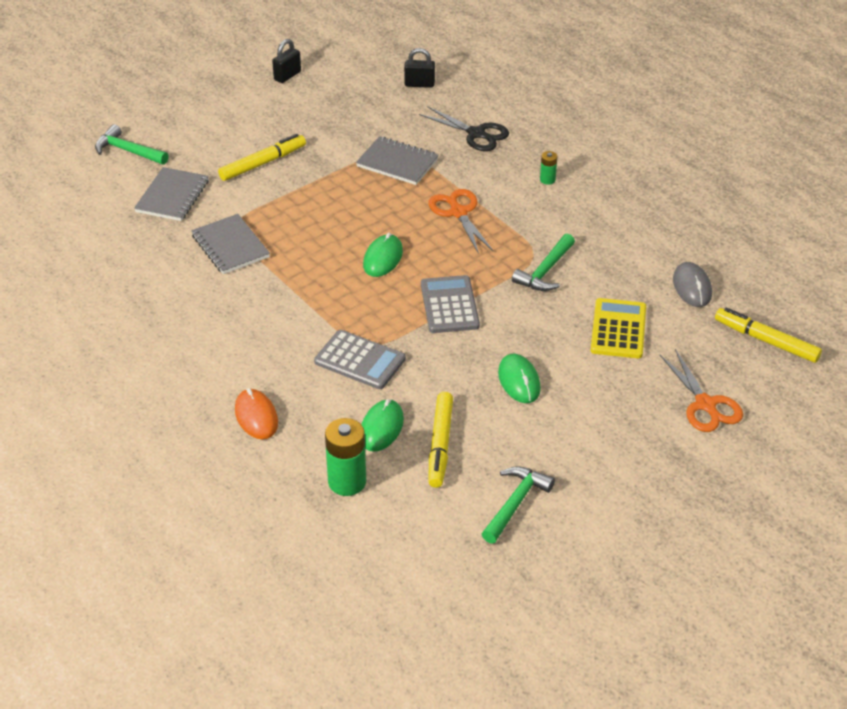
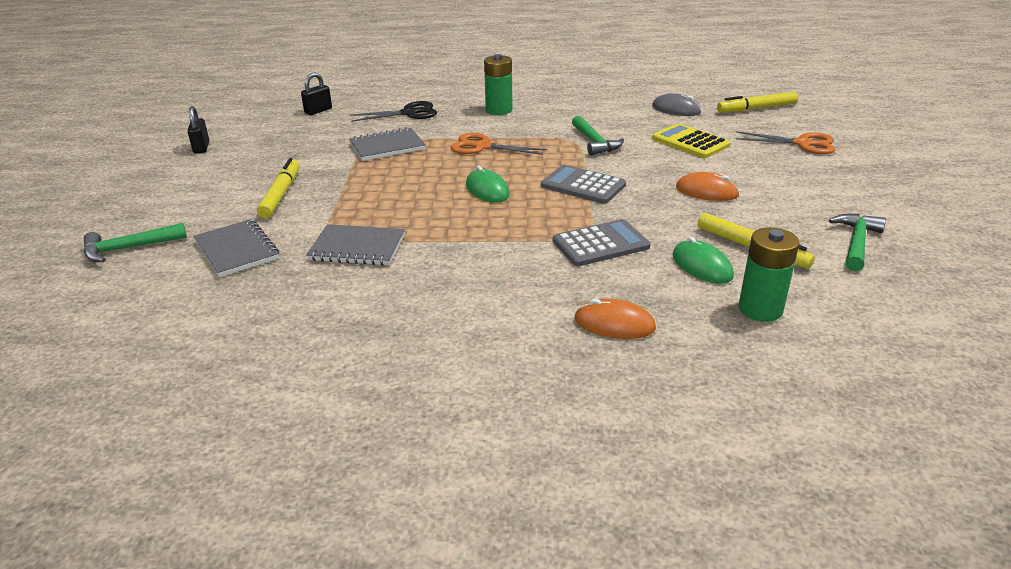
camera: 50 degrees left, 10 degrees down
green hammer [482,466,555,544] -> green hammer turned 45 degrees clockwise [829,214,886,271]
green mouse [498,354,541,403] -> orange mouse [676,172,740,201]
green battery [540,151,557,185] -> green battery [484,54,512,115], size x1.98

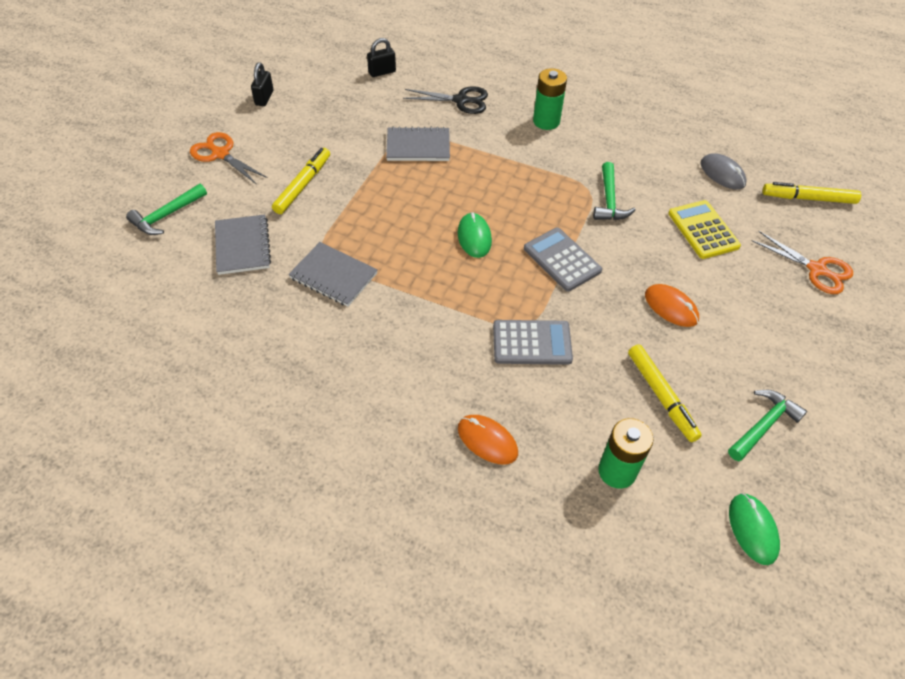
camera: 20 degrees right, 20 degrees up
green hammer [84,223,187,262] -> green hammer turned 45 degrees counterclockwise [126,183,207,235]
orange scissors [451,133,547,155] -> orange scissors moved to [190,132,268,185]
green mouse [673,237,734,284] -> green mouse moved to [729,493,780,565]

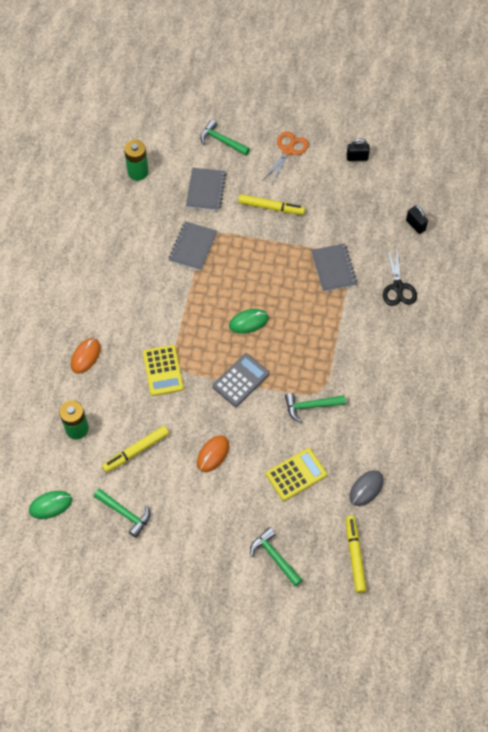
camera: 80 degrees right, 10 degrees up
grey notebook [215,214,271,275] -> grey notebook turned 60 degrees counterclockwise [186,168,226,211]
grey calculator [493,320,573,365] -> yellow calculator [143,345,184,396]
green battery [533,68,567,130] -> green battery moved to [124,140,149,181]
orange scissors [751,231,853,294] -> green hammer [250,527,302,586]

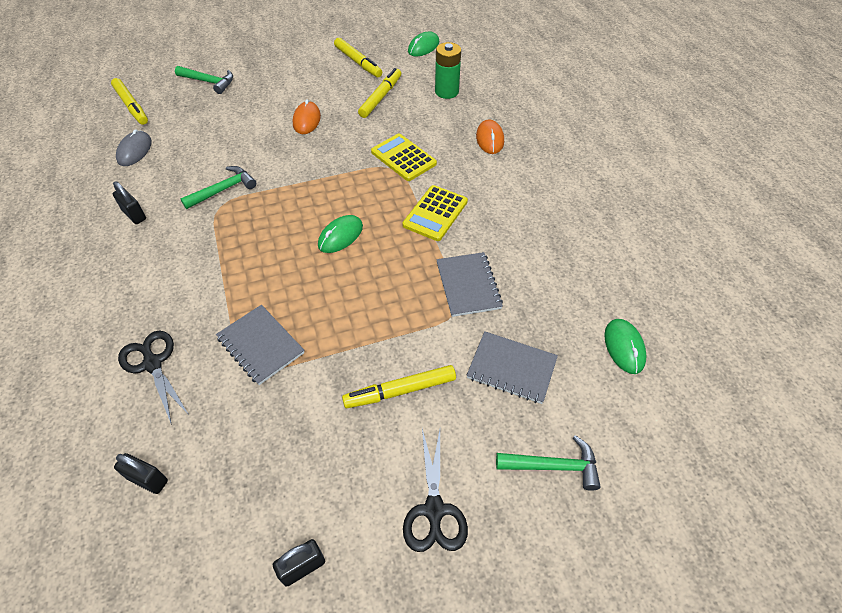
camera: 150 degrees right, 10 degrees down
green hammer [94,489,150,538] -> yellow marker [334,38,382,77]
green battery [124,140,149,181] -> green mouse [604,319,647,374]
grey notebook [186,168,226,211] -> grey notebook turned 45 degrees counterclockwise [467,331,558,404]
grey calculator [213,353,270,407] -> none
orange scissors [263,131,309,184] -> black scissors [403,429,468,552]
yellow calculator [266,448,327,501] -> yellow calculator moved to [402,185,468,241]
none -> black padlock [113,182,146,224]

